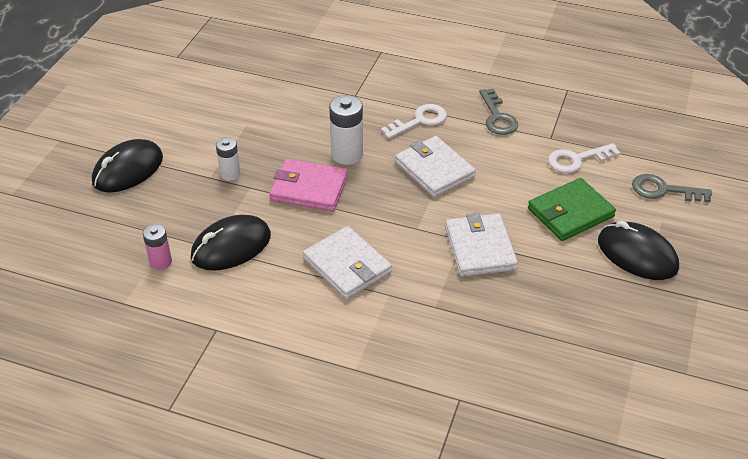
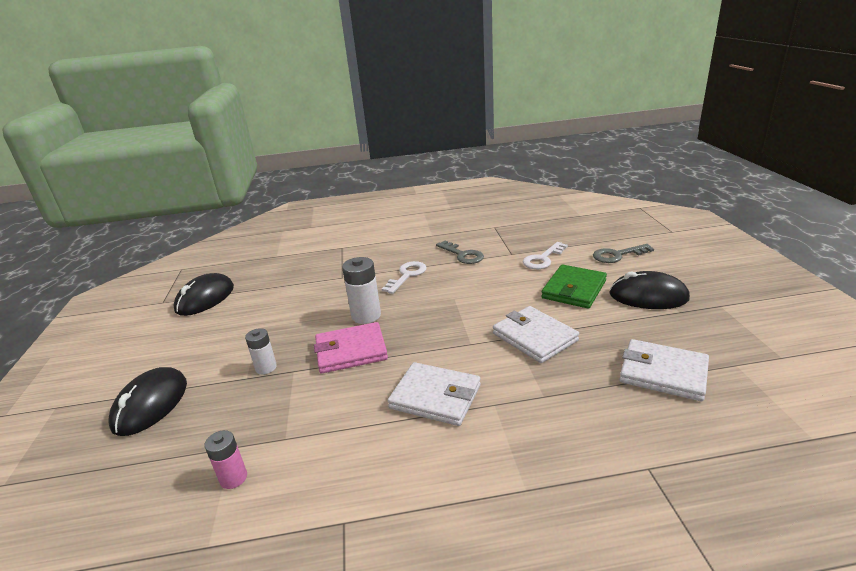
camera: 25 degrees left, 15 degrees down
black mouse [191,215,271,271] -> black mouse moved to [173,273,234,316]
white wallet [395,136,476,197] -> white wallet moved to [619,339,709,401]

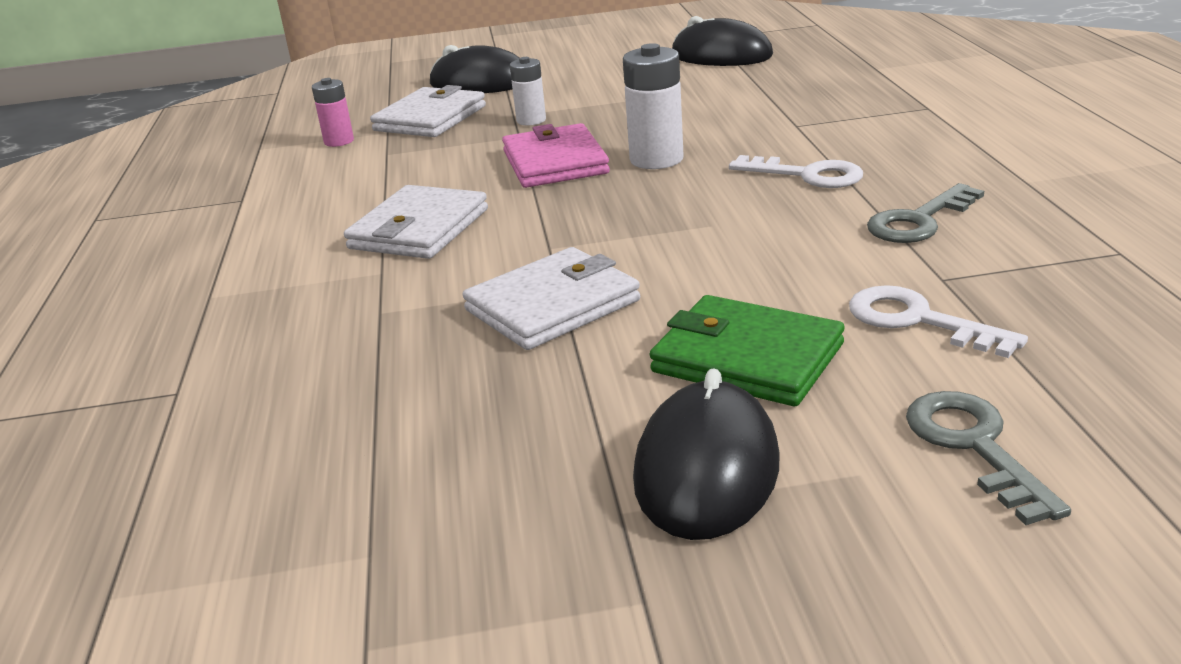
camera: 90 degrees right, 0 degrees up
white wallet [619,339,709,401] -> white wallet moved to [370,85,486,137]

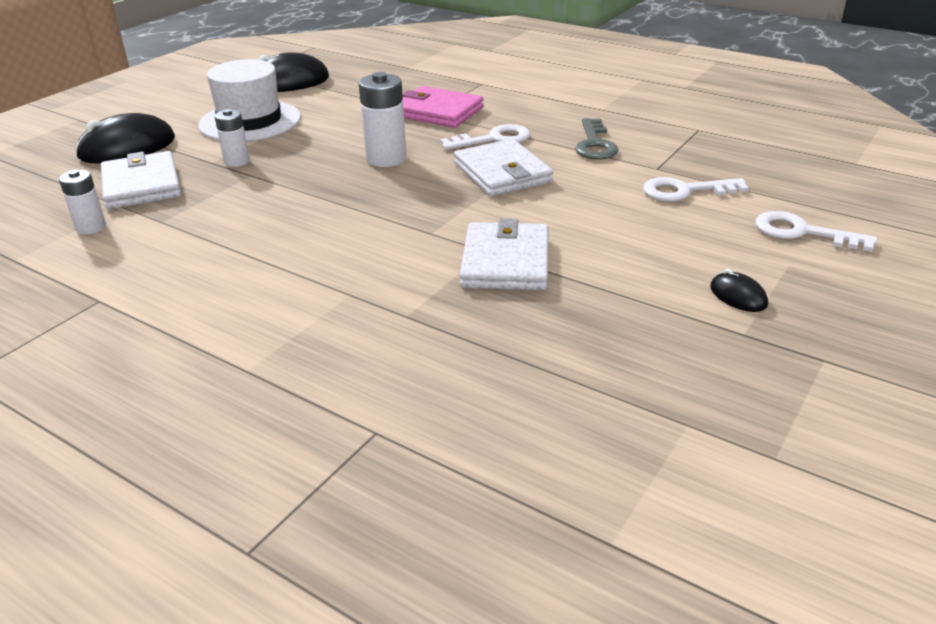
camera: 50 degrees left, 5 degrees up
pink battery [312,78,354,147] -> white battery [59,170,106,235]
white wallet [344,185,488,259] -> white wallet moved to [454,139,553,196]
pink wallet [502,123,610,188] -> pink wallet moved to [402,86,484,128]
black mouse [633,368,779,540] -> black mouse [710,269,768,312], size x0.48
green wallet [650,295,845,406] -> none
grey key [906,391,1071,525] -> white key [755,211,877,252]
none -> white hat [198,59,301,142]

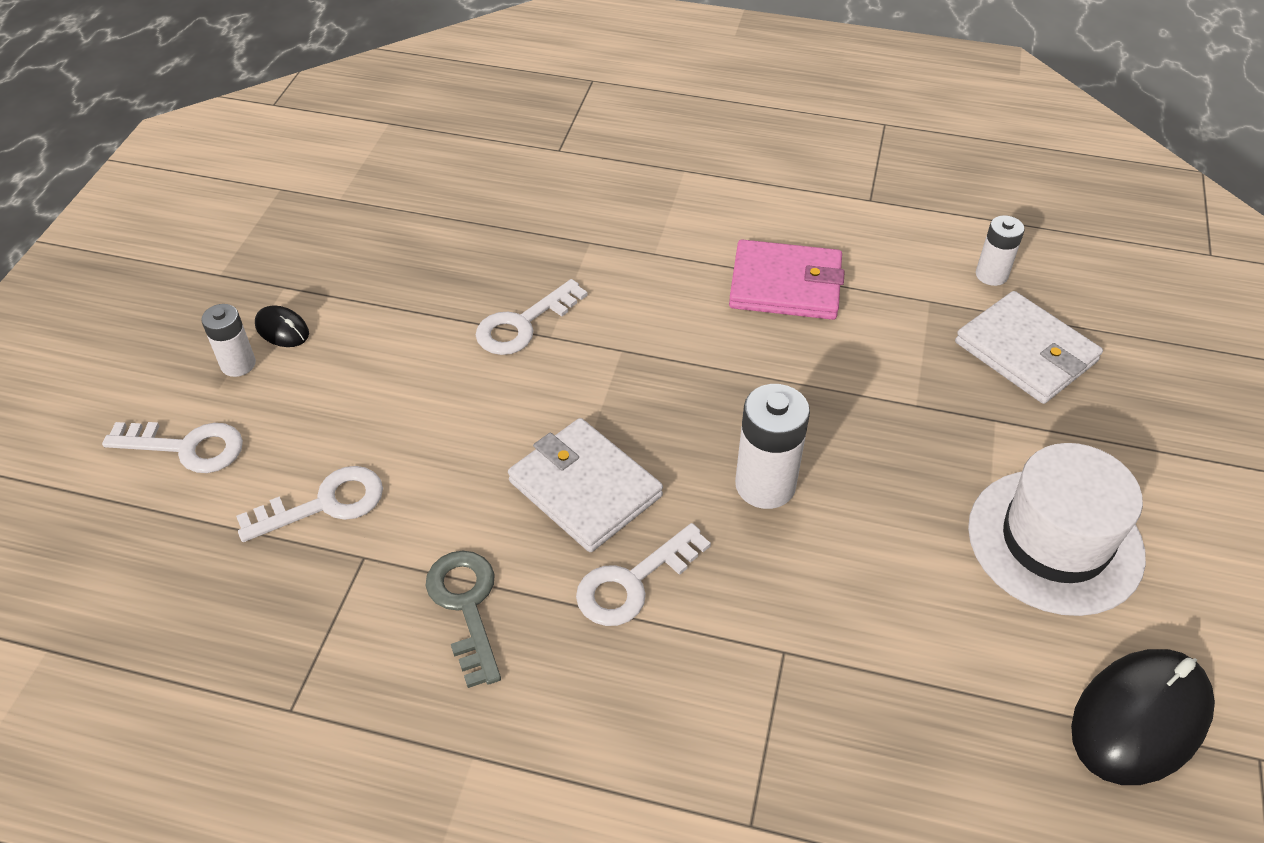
camera: 160 degrees right, 15 degrees up
black mouse [75,113,175,163] -> none
white battery [215,109,250,167] -> white battery moved to [201,304,256,377]
pink wallet [402,86,484,128] -> pink wallet moved to [729,239,845,320]
white wallet [460,219,549,290] -> white key [476,279,588,355]

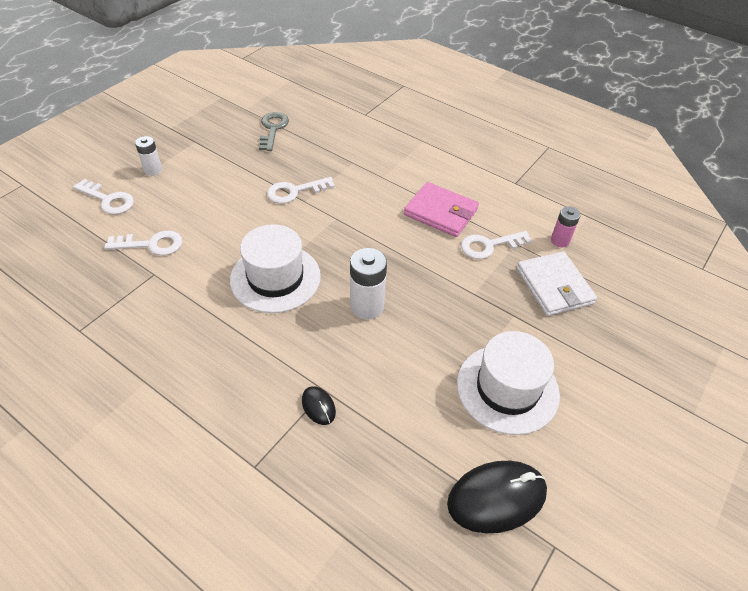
camera: 20 degrees right, 0 degrees up
black mouse [255,305,309,347] -> black mouse moved to [302,386,336,425]
grey key [426,550,501,688] -> grey key moved to [259,112,289,151]
white wallet [508,418,663,552] -> white hat [230,224,321,313]
white key [576,523,711,626] -> white key moved to [461,231,532,259]
white battery [976,215,1025,286] -> pink battery [551,206,581,247]

